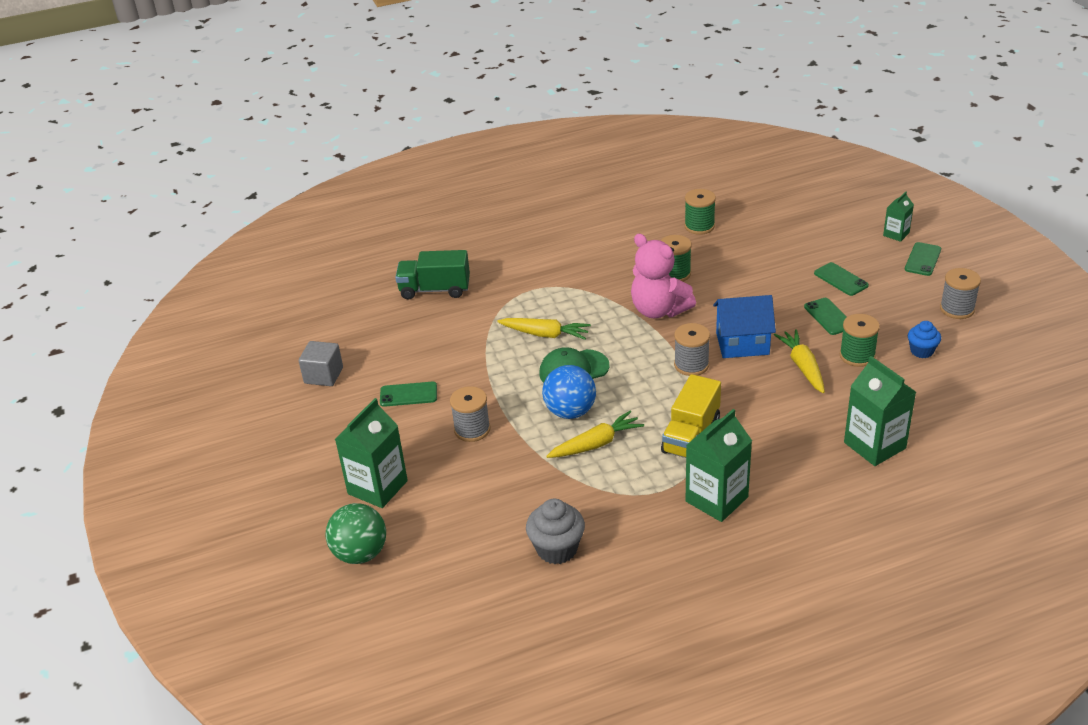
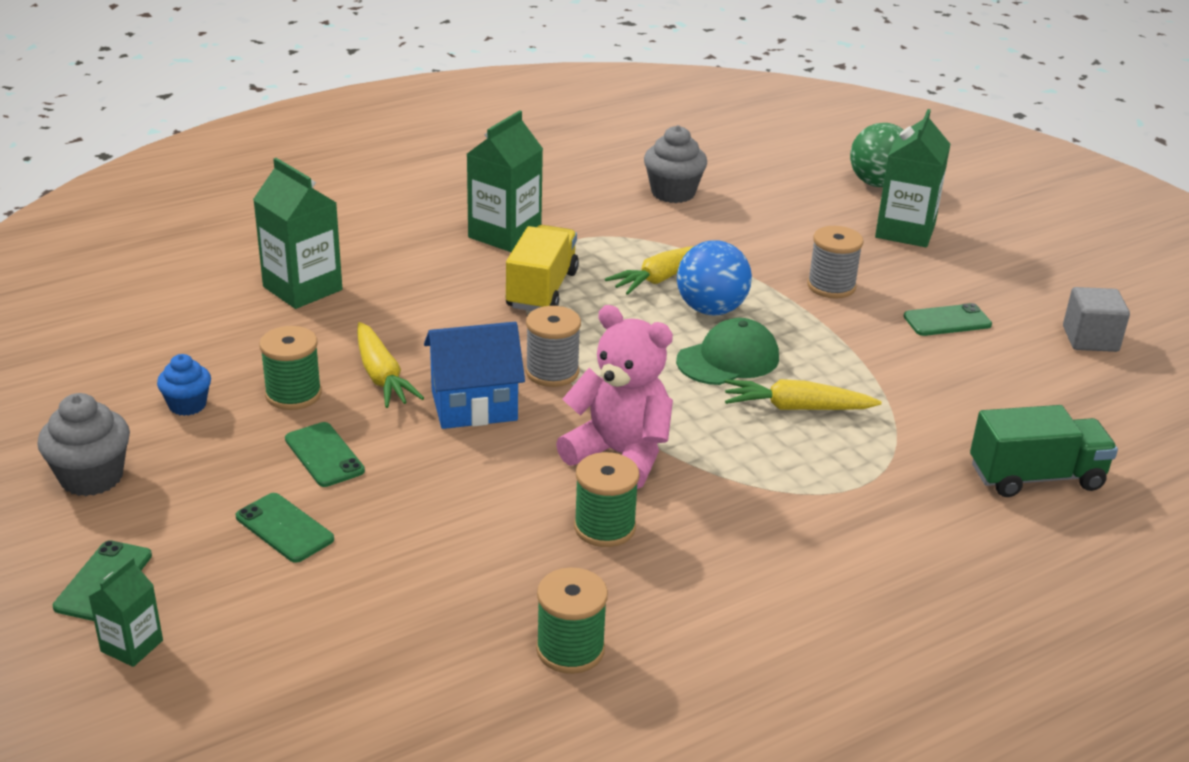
camera: 165 degrees right, 5 degrees down
grey spool [940,268,981,319] -> grey cupcake [37,393,130,496]

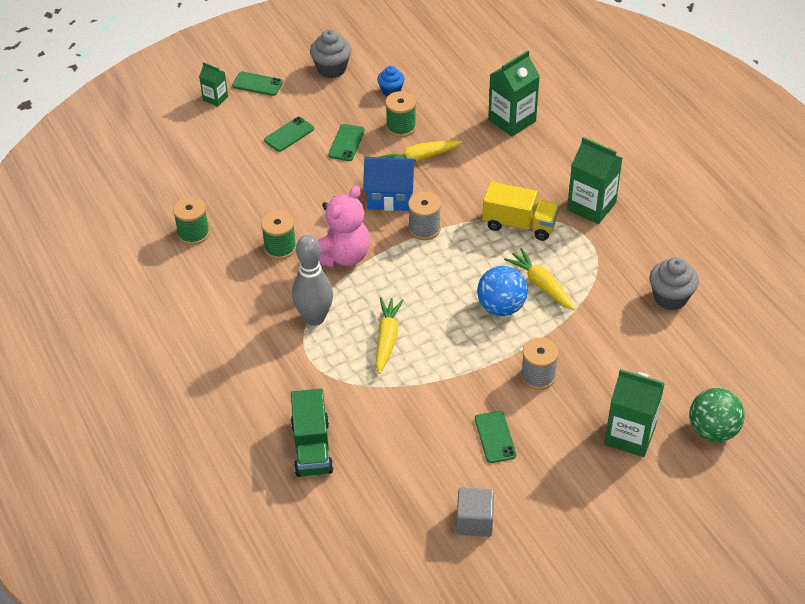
camera: 95 degrees right, 15 degrees up
green phone [285,422,365,487] -> green phone turned 45 degrees counterclockwise [328,124,365,161]
blue house [424,322,525,429] -> blue house turned 75 degrees counterclockwise [363,157,416,211]
green cap [676,318,779,385] -> none
none -> grey bowling pin [292,235,333,326]

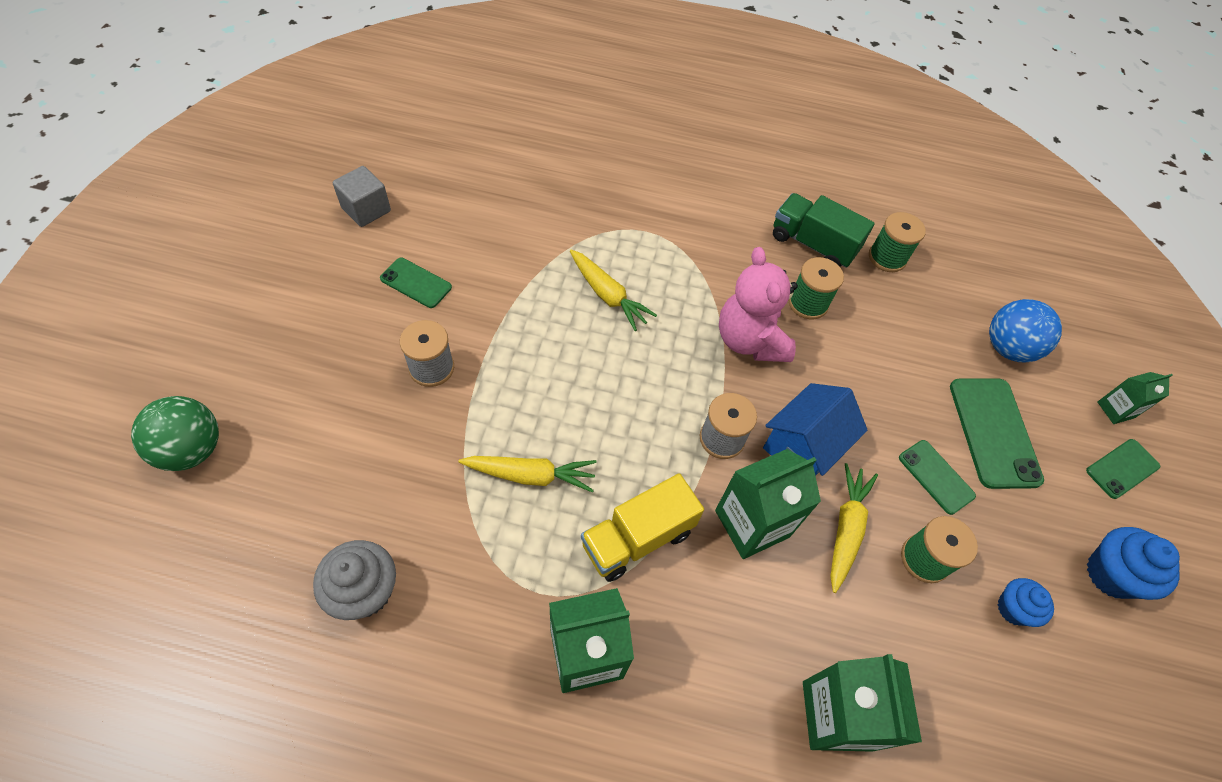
camera: 125 degrees right, 10 degrees up
green phone [264,117,314,152] -> green phone [950,379,1044,489], size x1.68
green truck [291,389,333,477] -> green truck moved to [773,193,875,268]
grey bowling pin [292,235,333,326] -> none
grey cupcake [310,29,352,78] -> blue cupcake [1087,527,1180,600]
blue ball [477,266,528,316] -> blue ball moved to [989,299,1062,362]
green carton [604,369,665,457] -> green carton moved to [715,449,821,559]

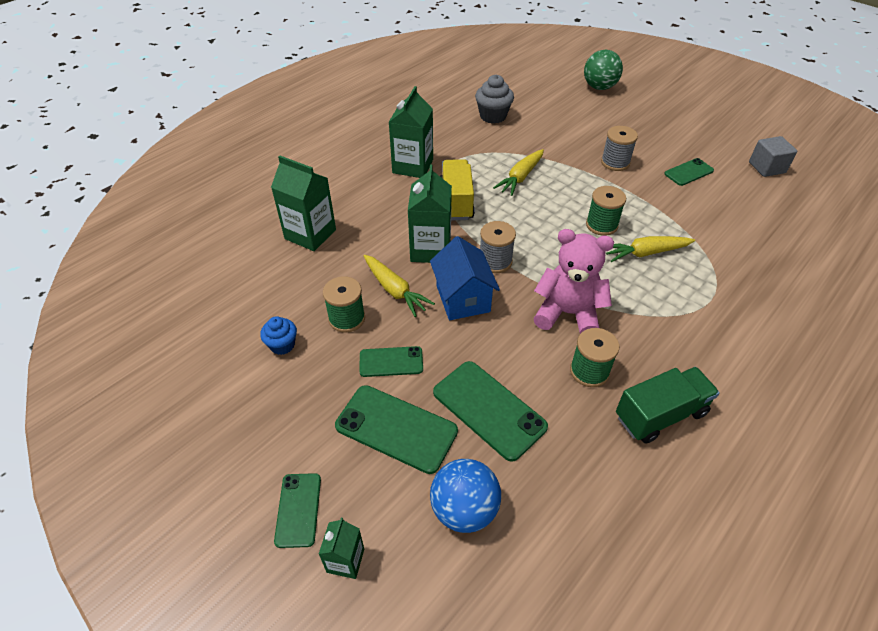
camera: 125 degrees right, 10 degrees down
green spool [869,212,926,272] -> green spool moved to [586,186,626,236]
blue cupcake [1087,527,1180,600] -> none
none -> green phone [433,361,548,462]

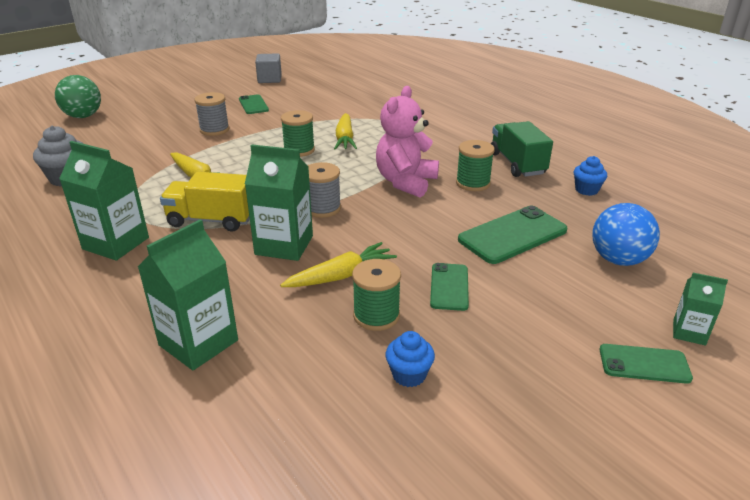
camera: 80 degrees left, 15 degrees down
green phone [335,385,458,474] -> none
blue house [430,236,500,320] -> none
none -> blue cupcake [574,156,607,196]

